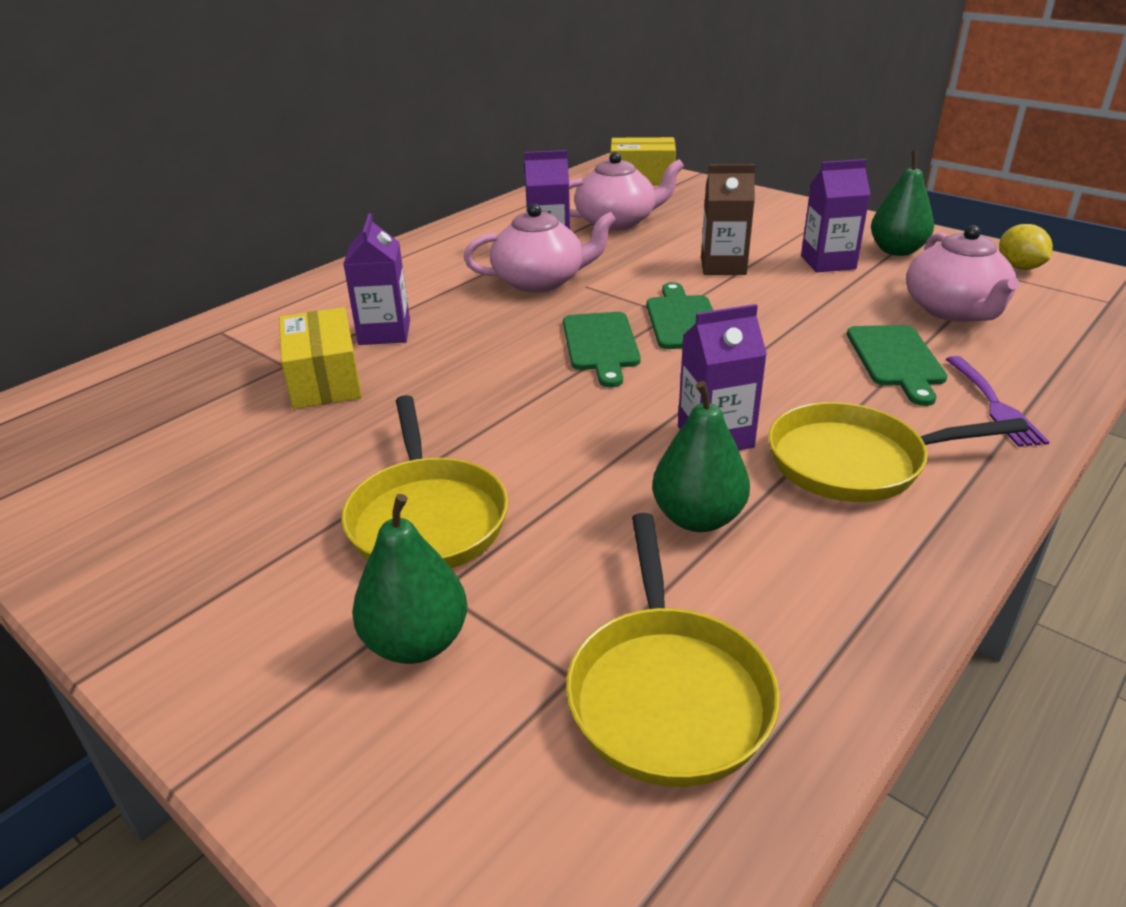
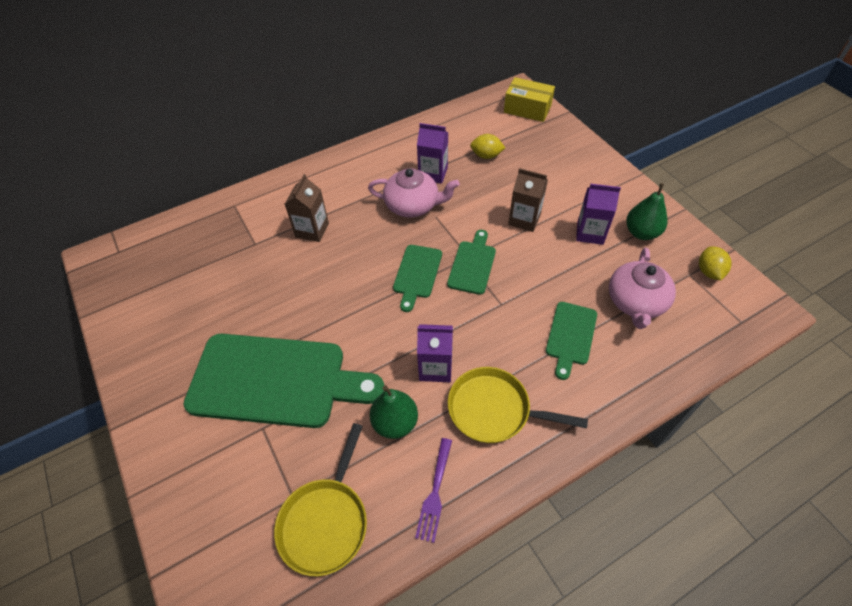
camera: 20 degrees right, 20 degrees up
yellow box [279,307,362,409] -> none
yellow pan [341,395,508,569] -> green cutting board [183,334,384,428]
purple carton [343,214,410,345] -> brown carton [285,174,329,242]
green pear [352,494,467,664] -> none
pink teapot [569,152,684,231] -> yellow lemon [470,134,505,159]
purple fork [946,356,1049,447] -> purple fork moved to [415,438,452,543]

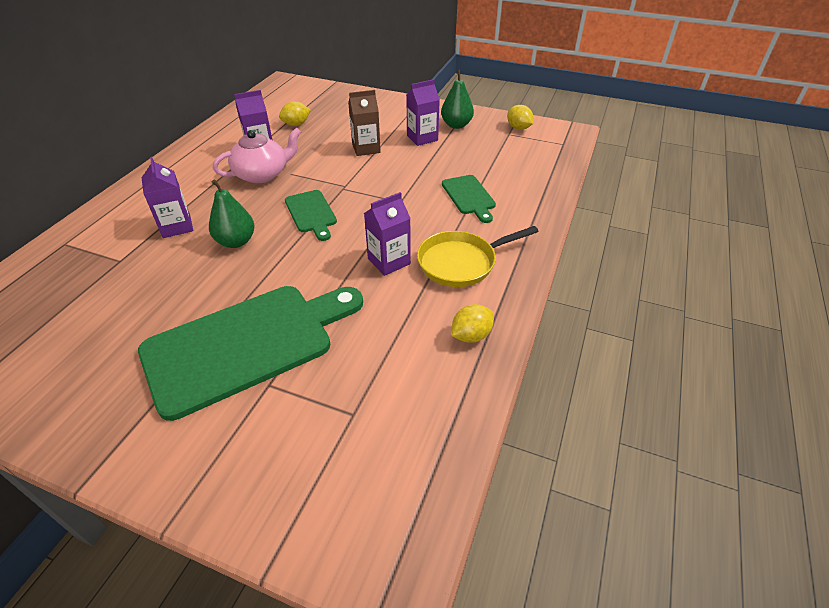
camera: 40 degrees left, 10 degrees down
yellow pan [274,423,367,576] -> none
brown carton [285,174,329,242] -> purple carton [142,157,193,238]
green pear [370,385,418,439] -> green pear moved to [209,179,255,248]
purple fork [415,438,452,543] -> yellow lemon [451,304,494,343]
green cutting board [447,230,496,295] -> none
yellow box [504,77,555,122] -> none
pink teapot [609,248,676,329] -> none

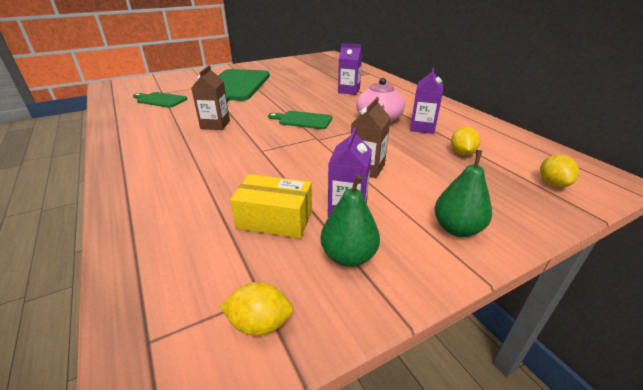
camera: 130 degrees right, 10 degrees down
green pear [209,179,255,248] -> green pear moved to [434,150,492,237]
purple carton [364,192,411,276] -> brown carton [191,65,230,130]
yellow pan [417,226,539,287] -> none
green cutting board [442,175,496,223] -> green cutting board moved to [133,92,187,108]
yellow lemon [451,304,494,343] -> yellow lemon moved to [540,154,579,188]
none -> yellow box [230,174,312,238]

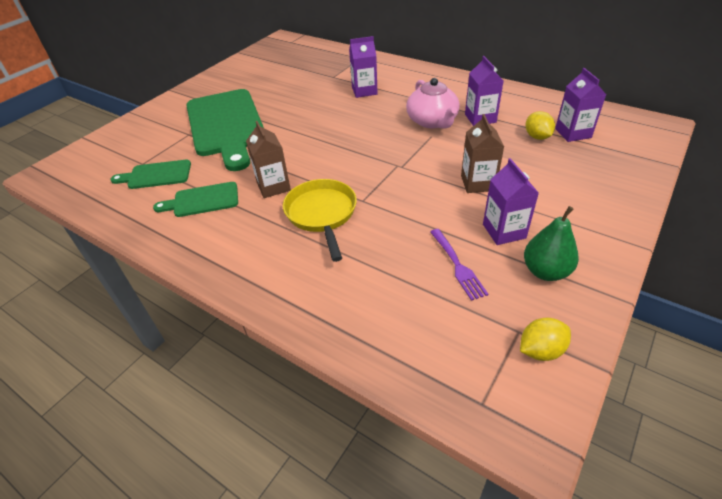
camera: 25 degrees left, 10 degrees up
yellow box [230,174,312,238] -> purple fork [430,229,488,301]
green cutting board [268,111,332,129] -> green cutting board moved to [153,182,238,217]
green pear [434,150,492,237] -> none
yellow lemon [540,154,579,188] -> none
none -> yellow pan [283,179,357,262]
none -> purple carton [555,68,606,142]

